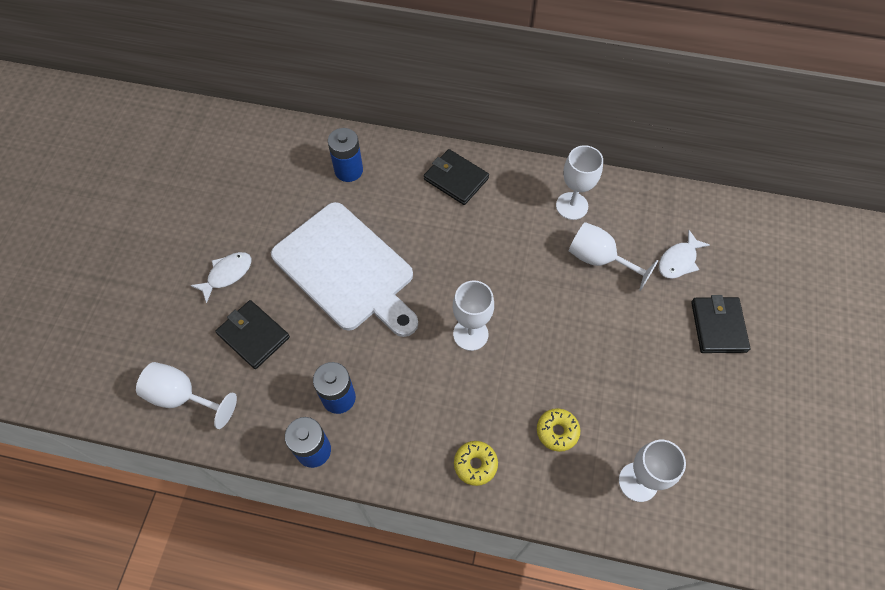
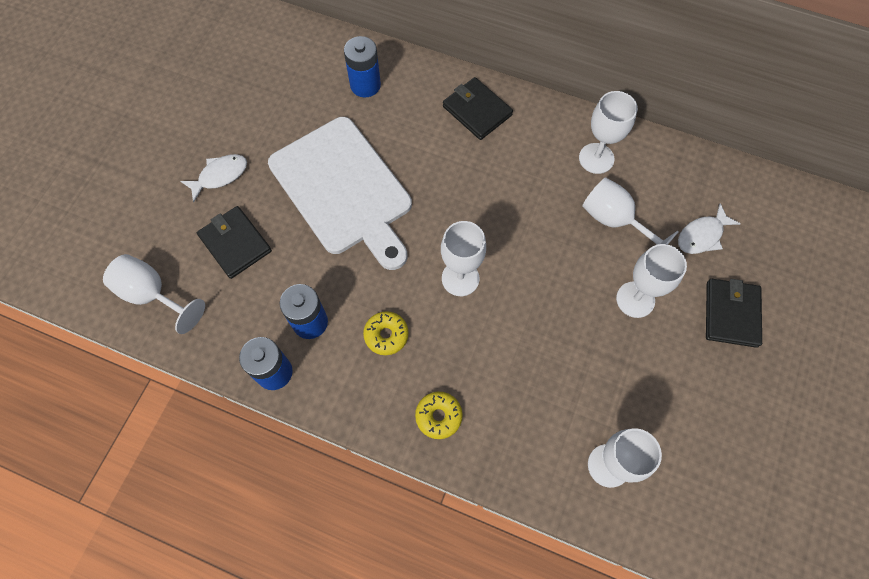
camera: 10 degrees right, 5 degrees up
yellow donut [537,408,580,452] -> yellow donut moved to [363,311,409,355]
none -> white goblet [616,244,687,318]

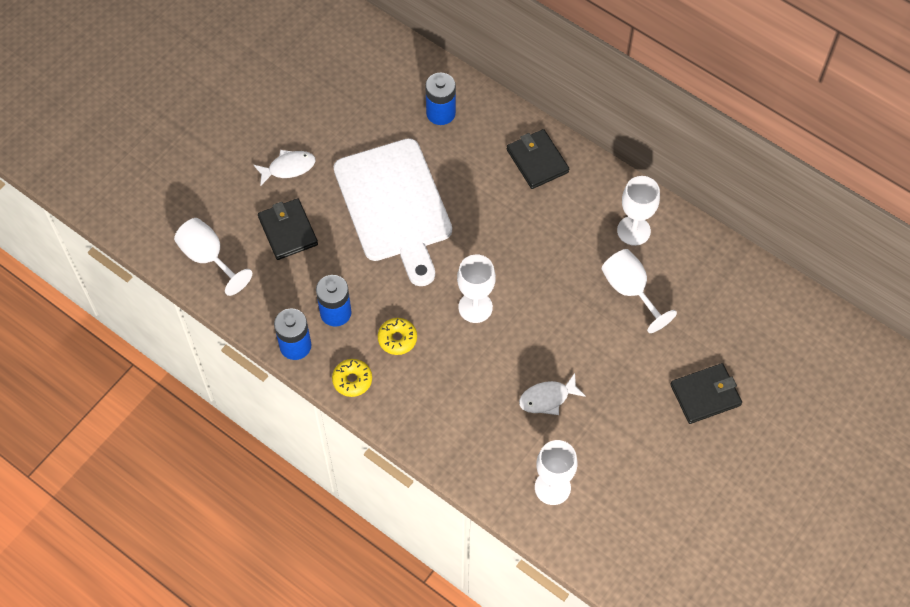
camera: 15 degrees right, 5 degrees down
yellow donut [415,392,462,439] -> yellow donut moved to [332,359,372,397]
white goblet [616,244,687,318] -> none
white fish [678,203,741,254] -> white fish moved to [519,373,586,415]
black wallet [706,279,762,348] -> black wallet turned 45 degrees clockwise [670,363,742,424]

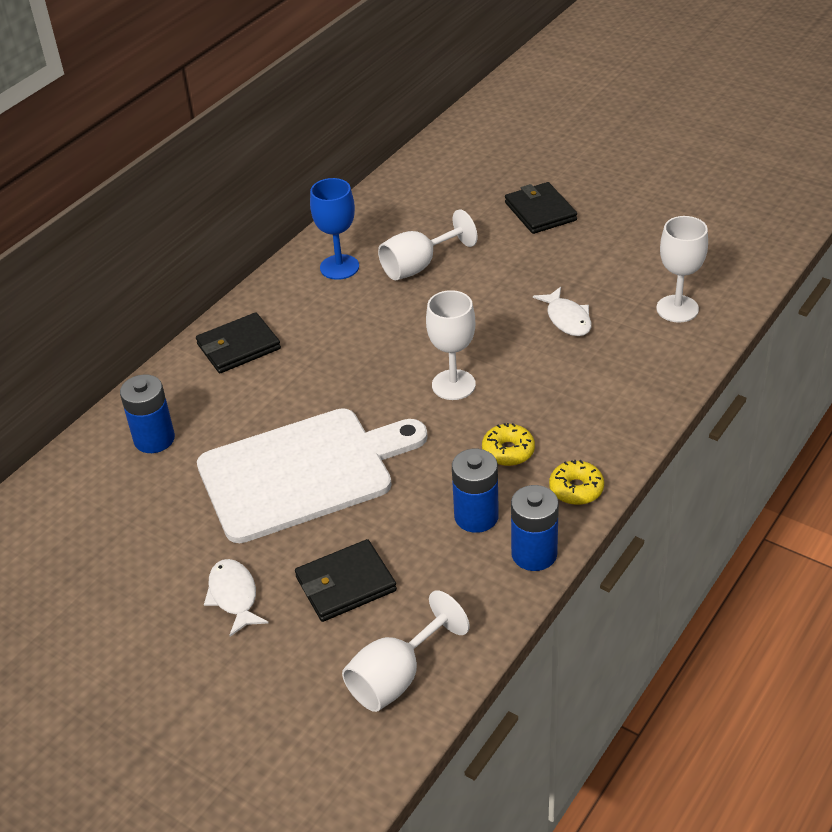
camera: 90 degrees left, 20 degrees down
white goblet [617,176,660,246] -> blue goblet [310,178,359,280]

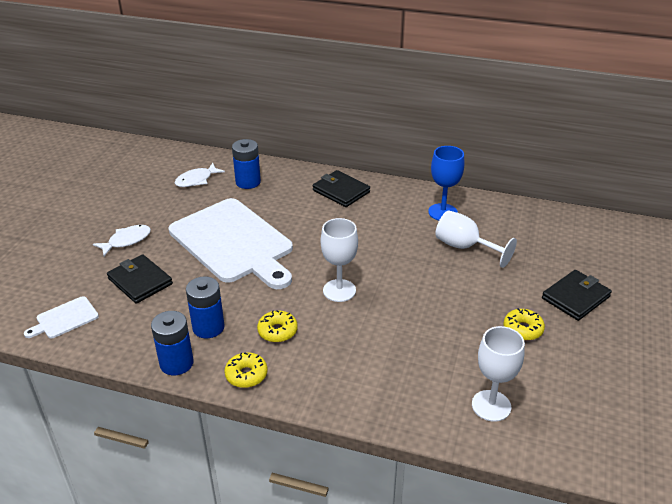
camera: 70 degrees right, 5 degrees down
white goblet [342,590,470,712] -> white cutting board [24,296,99,338]
white fish [533,287,592,336] -> white fish moved to [175,163,225,187]
none -> yellow donut [504,308,545,340]

